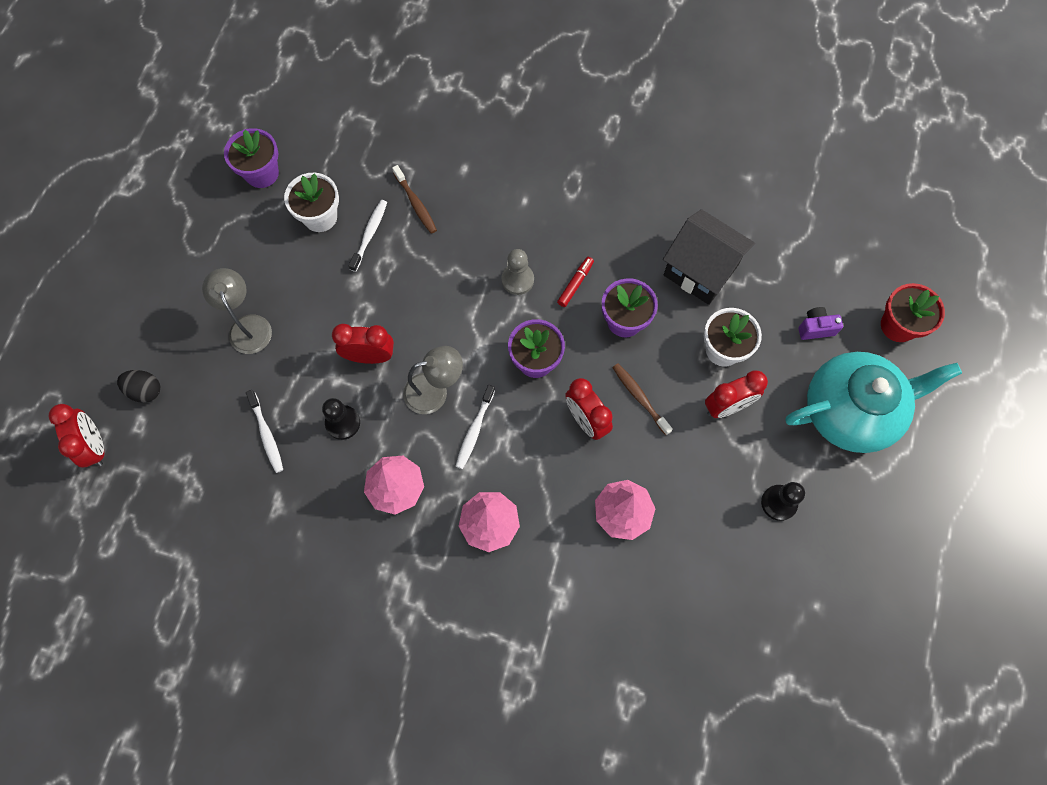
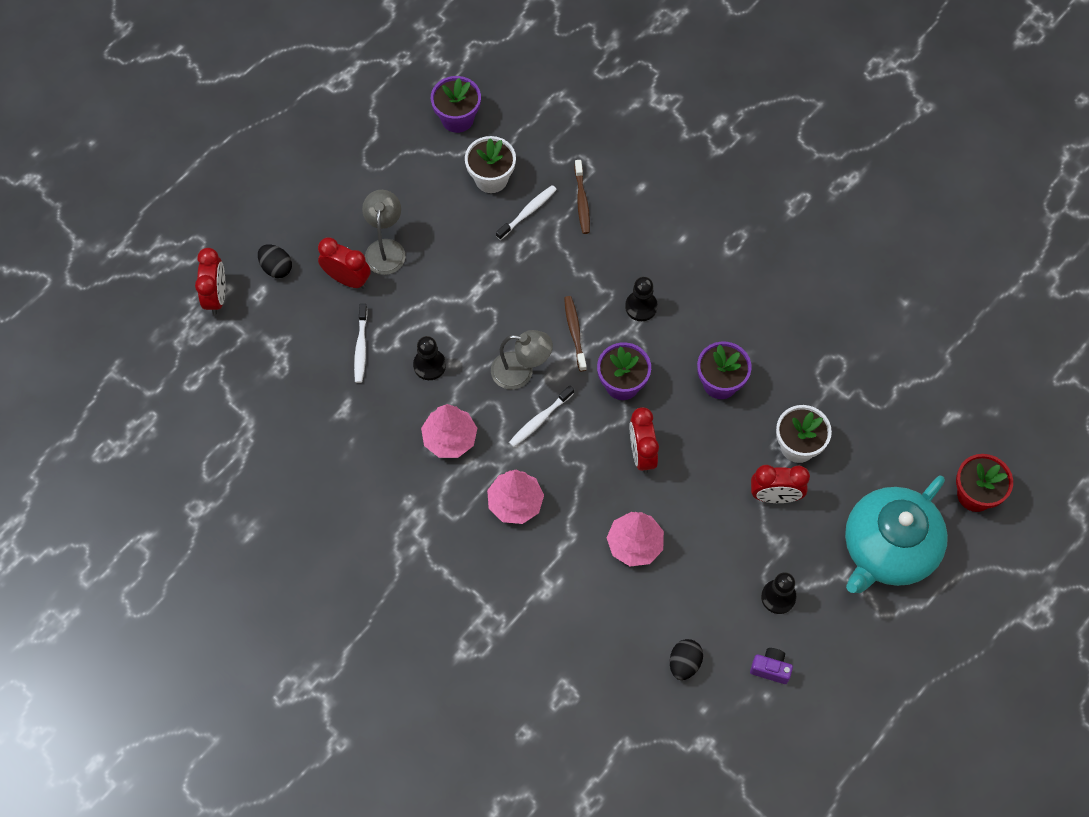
camera: 25 degrees right, 5 degrees down
red clock [332,324,394,364] -> red clock moved to [318,237,371,289]
grey pawn [502,249,534,295] -> black pawn [625,277,658,321]
red marker [557,257,594,307] -> none
brown toothbrush [612,363,673,435] -> brown toothbrush moved to [564,296,587,371]
black house [663,209,755,305] -> none
turquoise teapot [785,352,962,453] -> turquoise teapot turned 120 degrees clockwise [845,476,948,593]
purple camera [798,307,843,340] -> purple camera moved to [750,648,793,684]
none -> black egg [670,639,703,680]

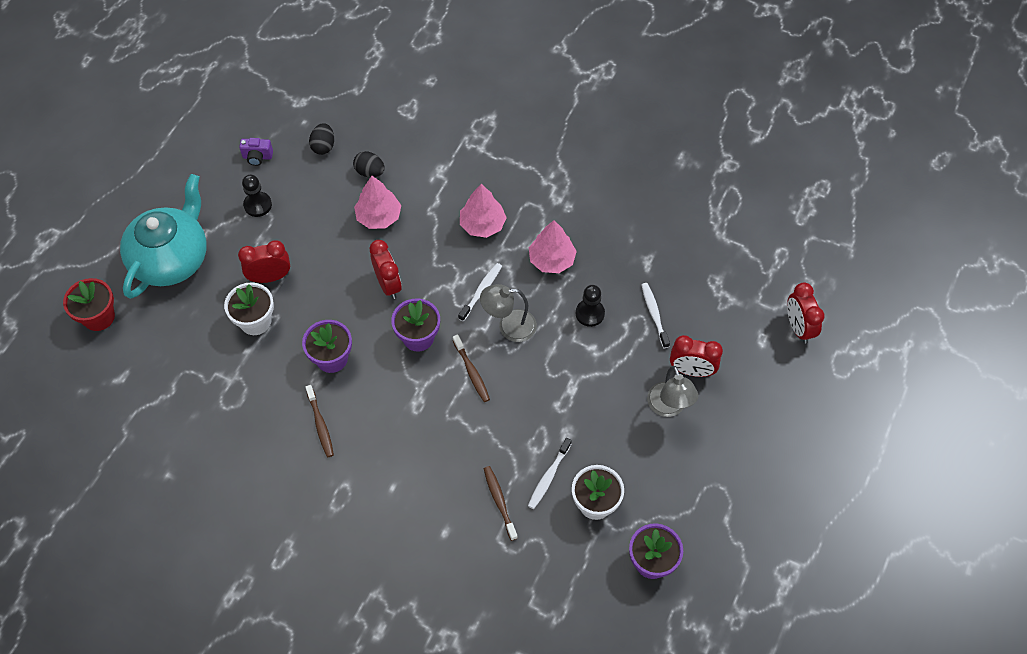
camera: 165 degrees right, 5 degrees down
black egg [258,244,292,278] -> black egg moved to [353,151,385,178]
black pawn [625,277,658,321] -> none
none -> brown toothbrush [305,385,334,457]

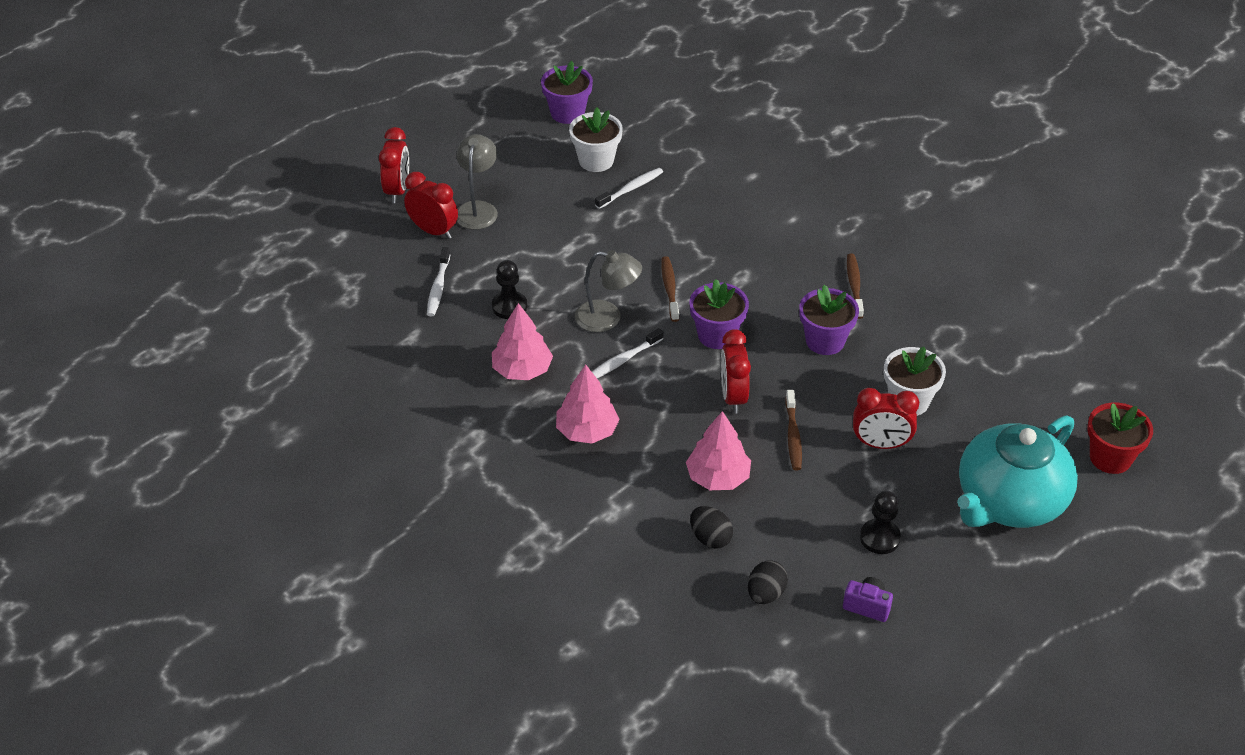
camera: 160 degrees left, 15 degrees down
brown toothbrush [484,466,518,541] -> brown toothbrush moved to [785,390,802,470]
red clock [787,282,825,344] -> red clock moved to [379,127,409,203]

